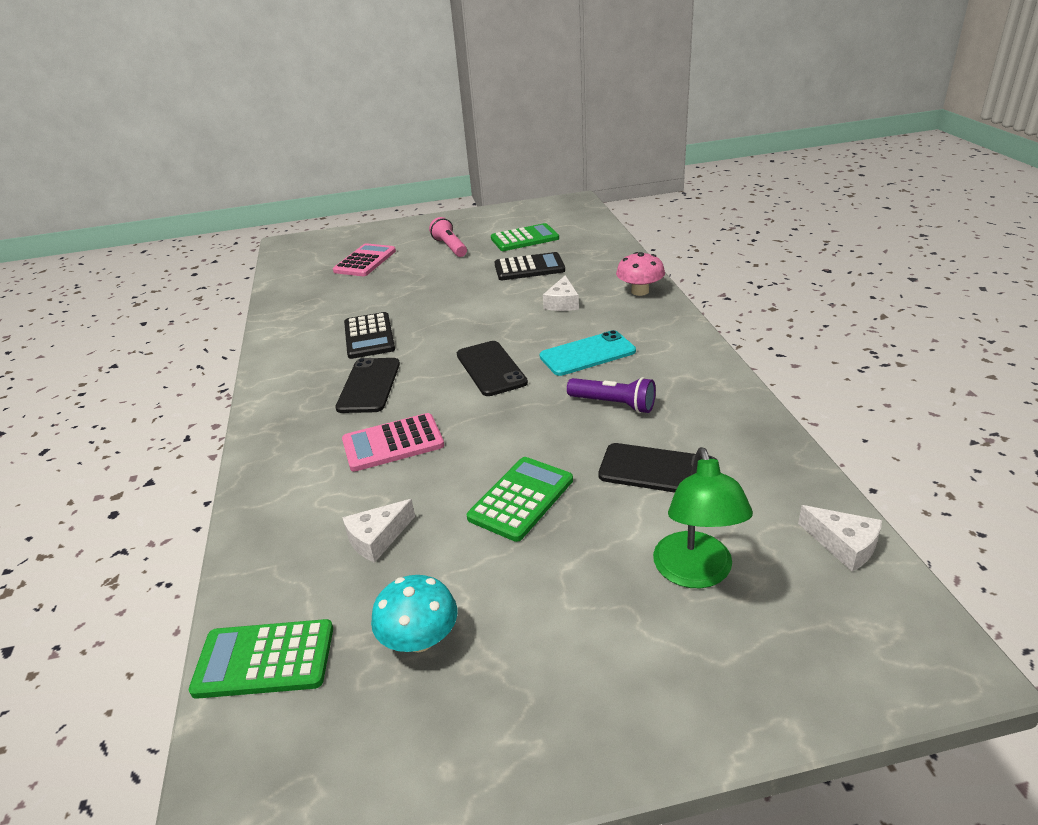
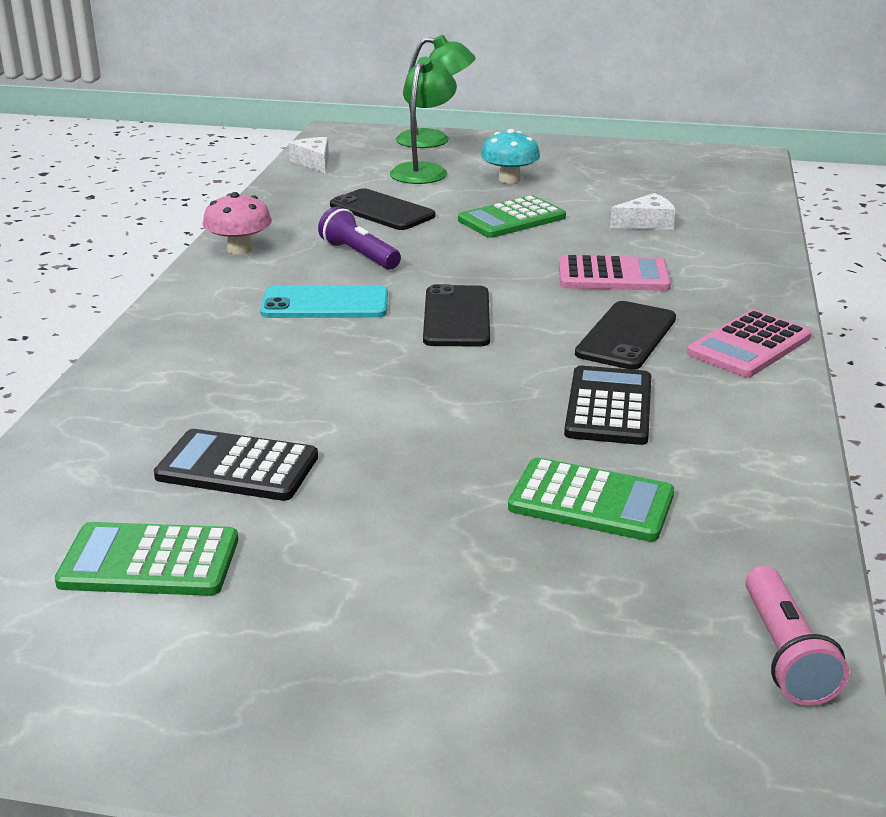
camera: 160 degrees left, 5 degrees down
green calculator [189,619,333,699] -> green calculator moved to [508,458,674,542]
pink calculator [333,243,396,276] -> pink calculator moved to [687,310,811,378]
turquoise mushroom [371,575,457,652] -> turquoise mushroom moved to [481,129,540,184]
pink flashlight [429,217,467,257] -> pink flashlight moved to [745,565,849,706]
white cheese [543,275,579,311] -> none
pink mushroom [616,252,665,296] -> pink mushroom moved to [203,192,272,254]
none -> green lamp [396,35,476,148]

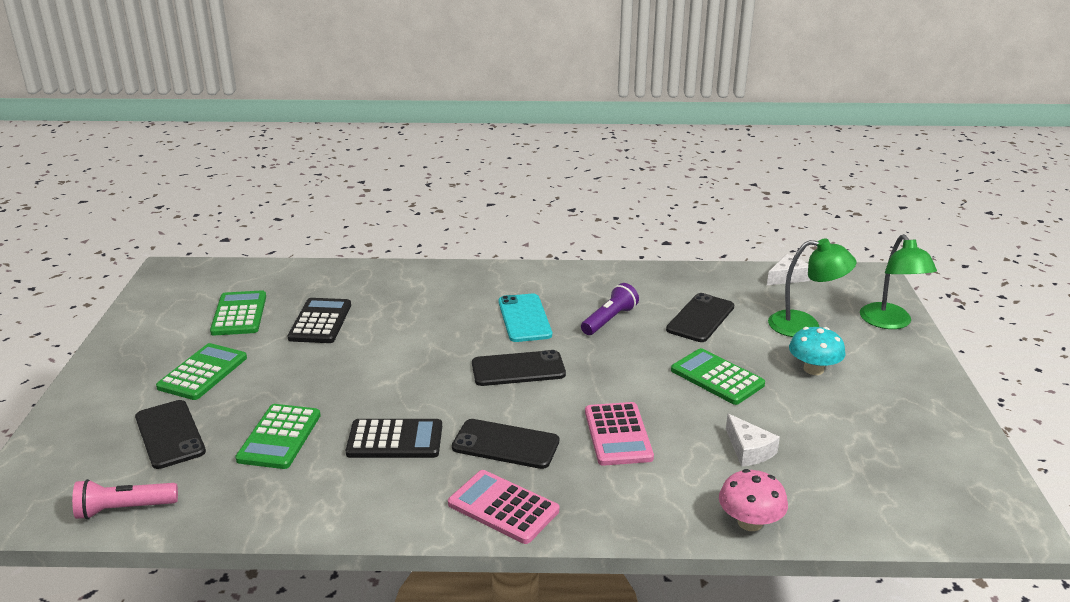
camera: 80 degrees right, 0 degrees up
pink mushroom [203,192,272,254] -> pink mushroom moved to [719,469,788,531]
none -> black phone [135,400,206,469]
none -> green calculator [156,343,247,400]

